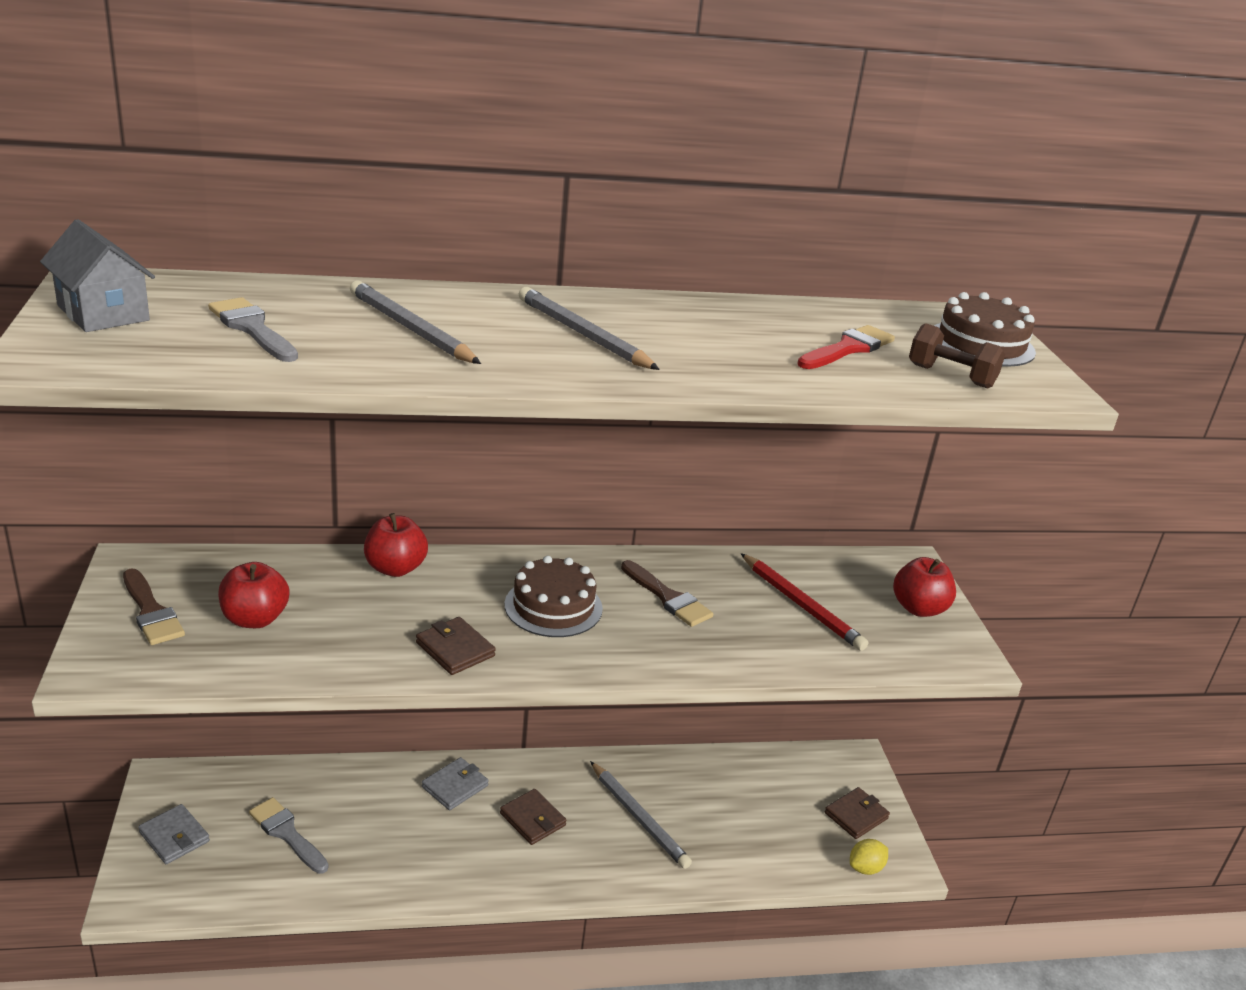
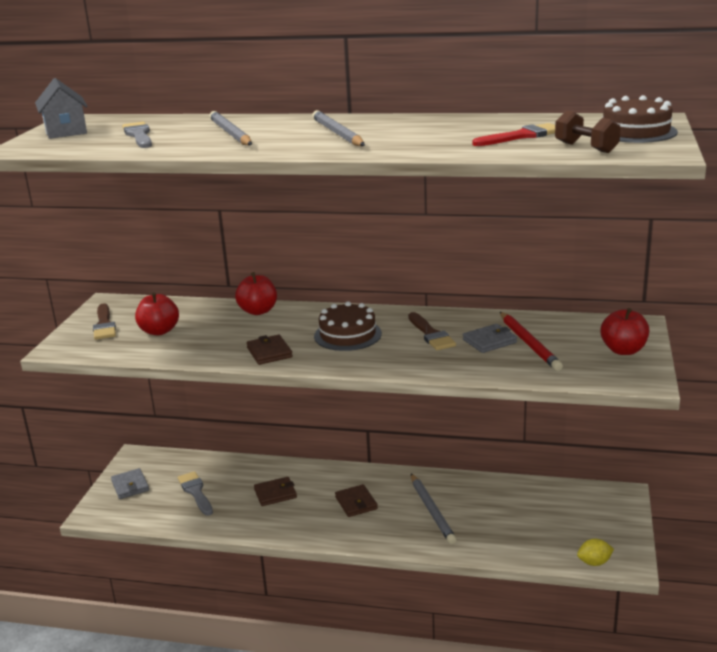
camera: 25 degrees right, 5 degrees down
grey wallet [422,757,489,810] -> grey wallet moved to [463,324,517,353]
brown wallet [825,787,890,839] -> brown wallet moved to [254,477,297,506]

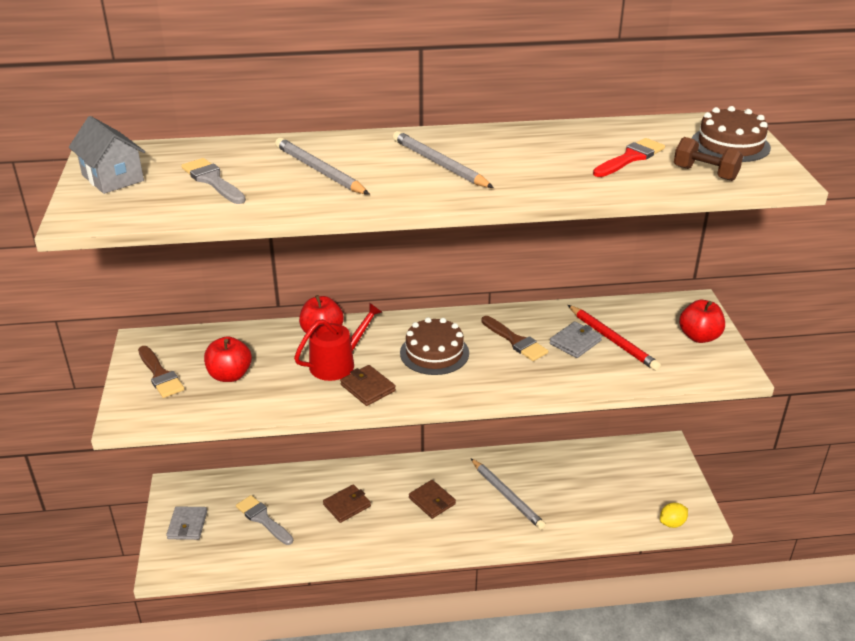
camera: 20 degrees left, 10 degrees up
grey wallet [111,468,149,499] -> grey wallet turned 45 degrees clockwise [166,506,207,540]
none -> red watering can [294,302,382,381]

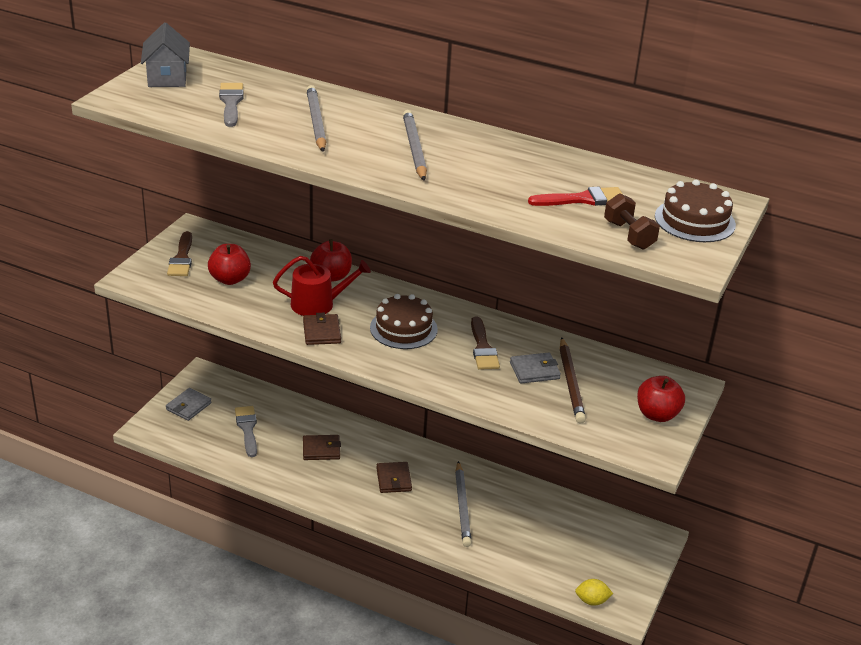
camera: 30 degrees right, 0 degrees up
red pencil [568,305,661,371] -> brown pencil [560,337,586,424]

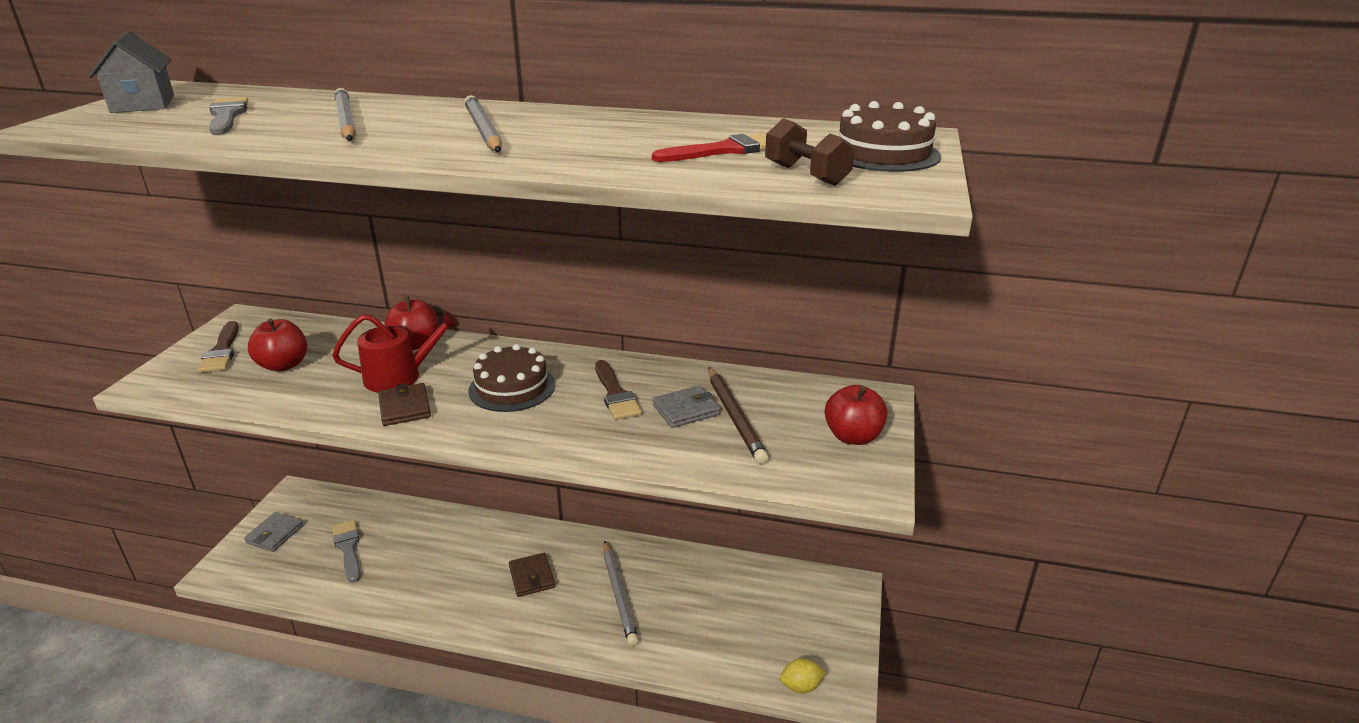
camera: 10 degrees left, 5 degrees down
brown wallet [303,435,341,460] -> none

